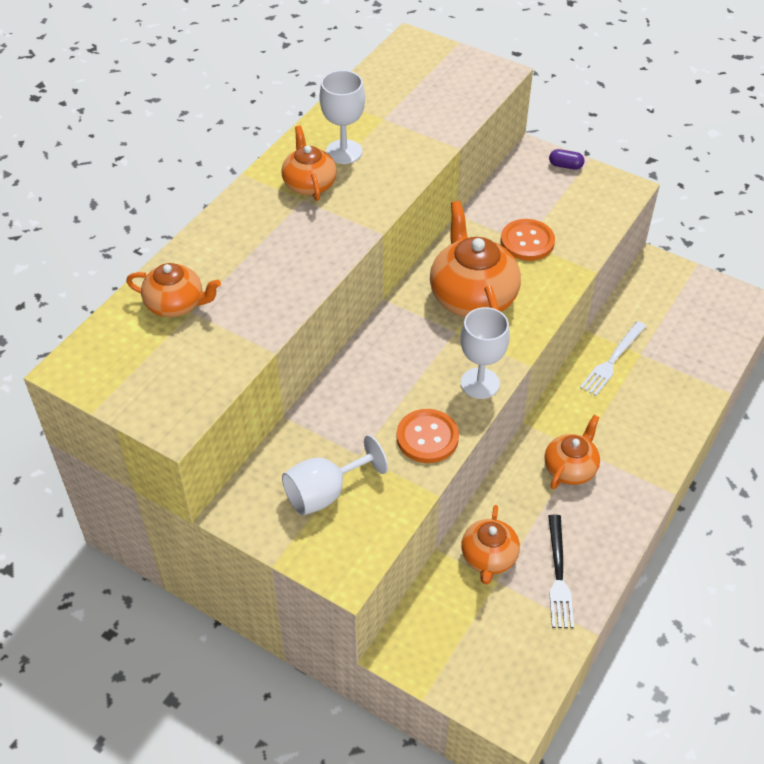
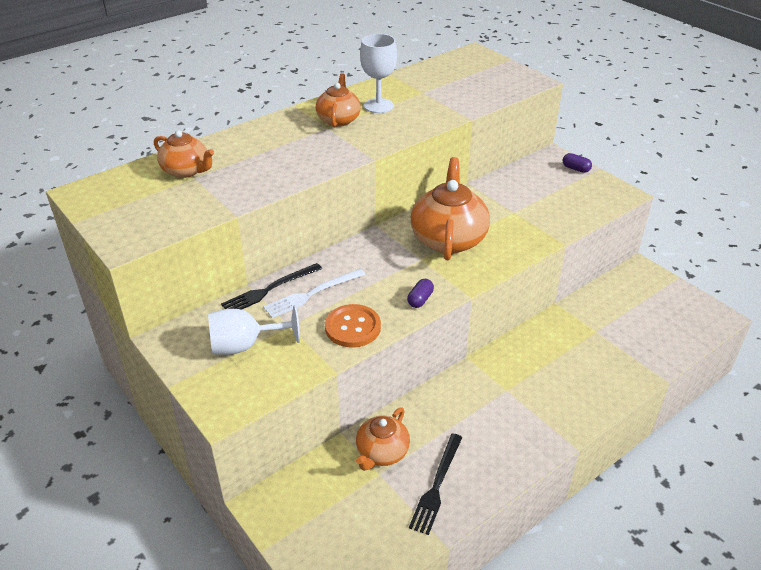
camera: 20 degrees right, 10 degrees down
white goblet [460,307,510,399] -> purple capsule [407,279,434,308]
orange button [501,219,555,261] -> none
orange teapot [545,415,600,489] -> none
white fork [580,321,646,396] -> white fork moved to [263,269,365,318]
none -> black fork [221,263,322,310]

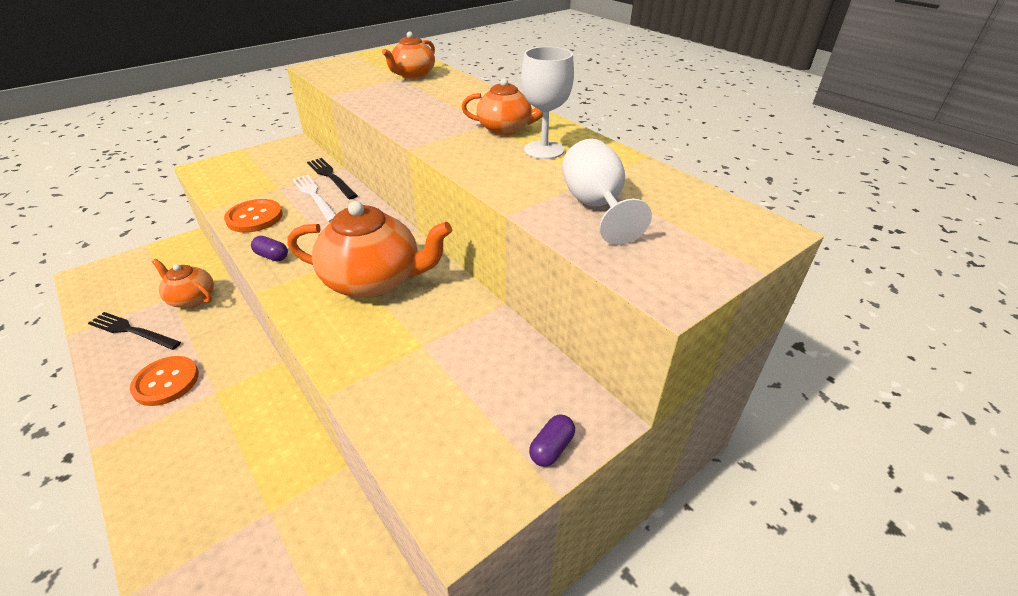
camera: 90 degrees right, 0 degrees up
white goblet [208,305,300,355] -> white goblet moved to [562,139,652,245]
none -> orange button [130,356,199,406]

